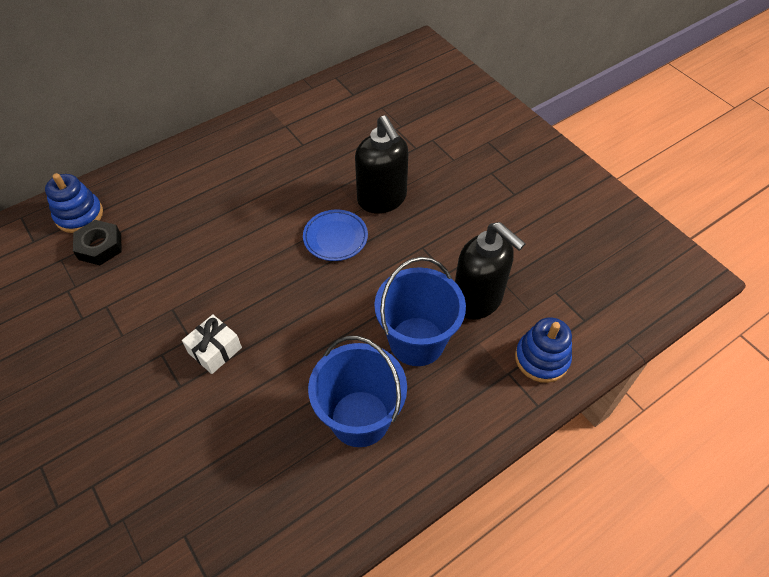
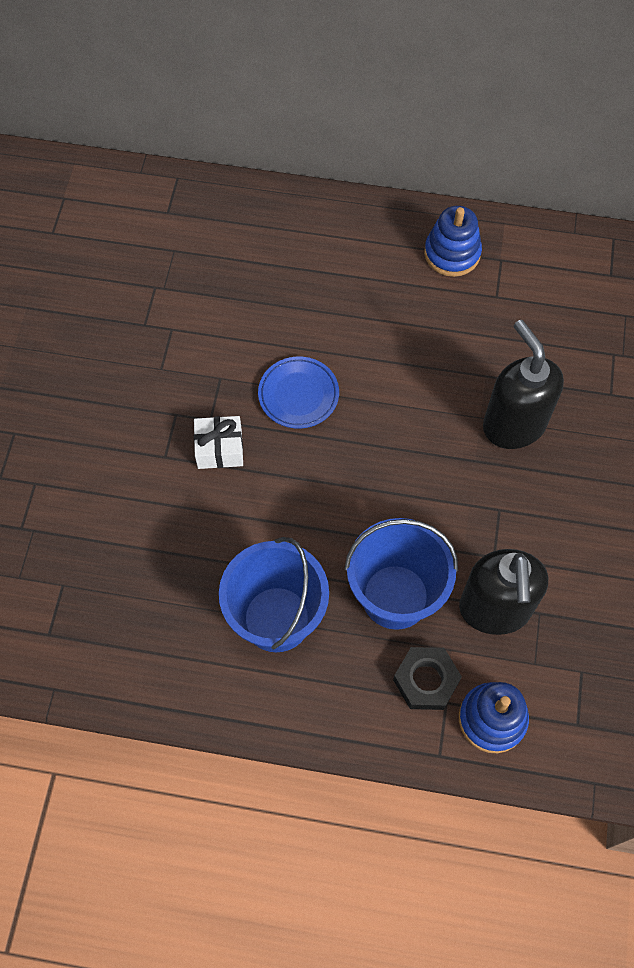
camera: 45 degrees right, 10 degrees up
blue stacking toy [45,173,103,233] -> blue stacking toy moved to [424,206,482,277]
black nut [73,220,122,265] -> black nut moved to [393,647,462,710]
blue plate [303,210,368,261] -> blue plate moved to [258,357,339,428]
black soap dispenser [355,115,408,213] -> black soap dispenser turned 135 degrees clockwise [483,320,564,449]

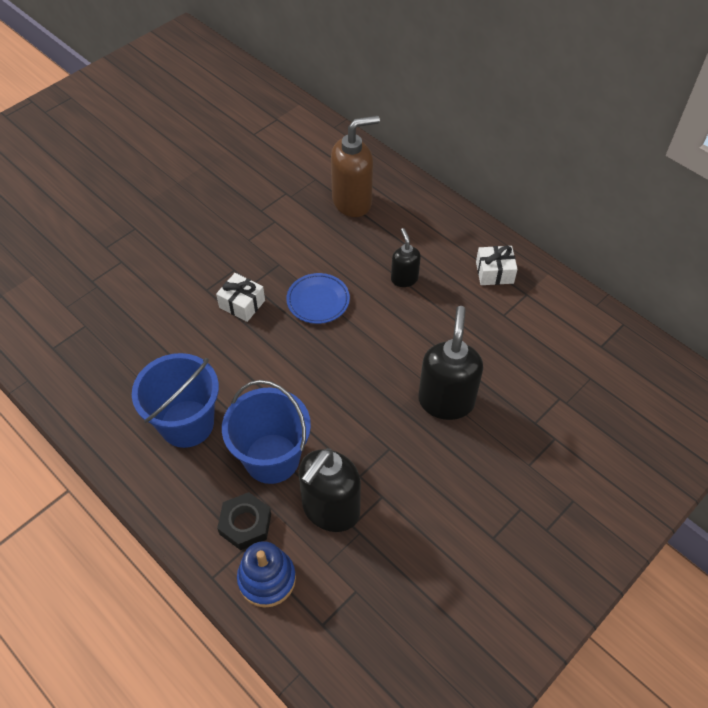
camera: 35 degrees right, 10 degrees down
blue stacking toy [424,206,482,277] -> white gift [476,246,518,285]
none -> brown soap dispenser [331,115,380,217]
none -> black soap dispenser [391,228,421,287]

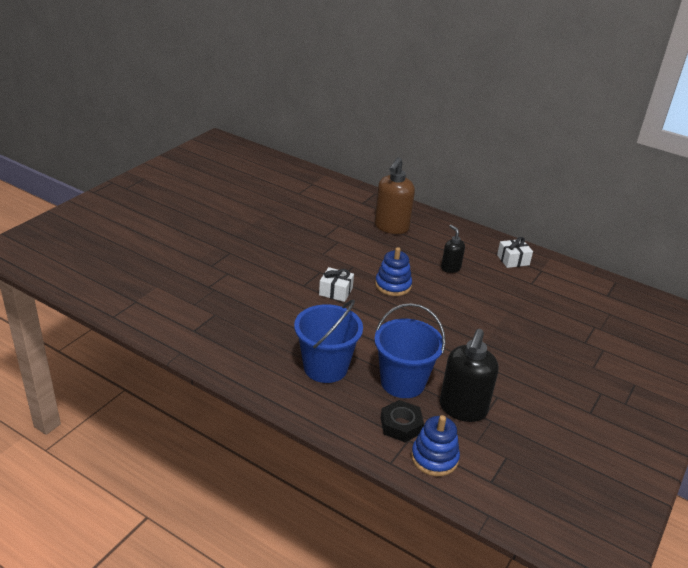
camera: 15 degrees left, 20 degrees down
blue plate [286,273,350,324] -> blue stacking toy [375,247,412,296]
brown soap dispenser [331,115,380,217] -> brown soap dispenser turned 150 degrees clockwise [374,157,415,234]
black soap dispenser [418,306,483,420] -> none

